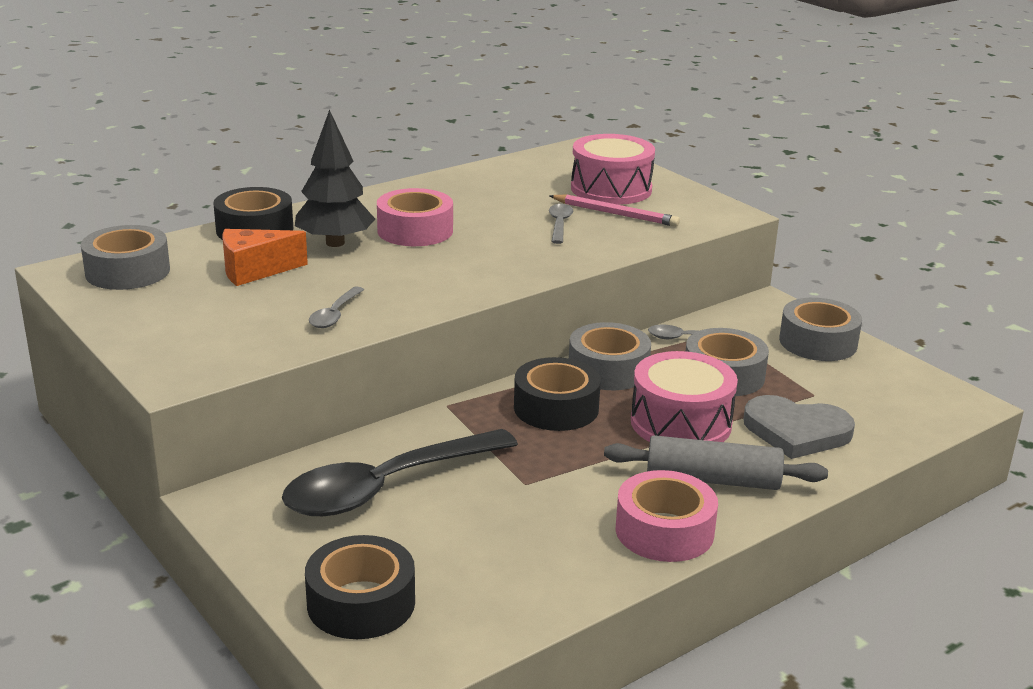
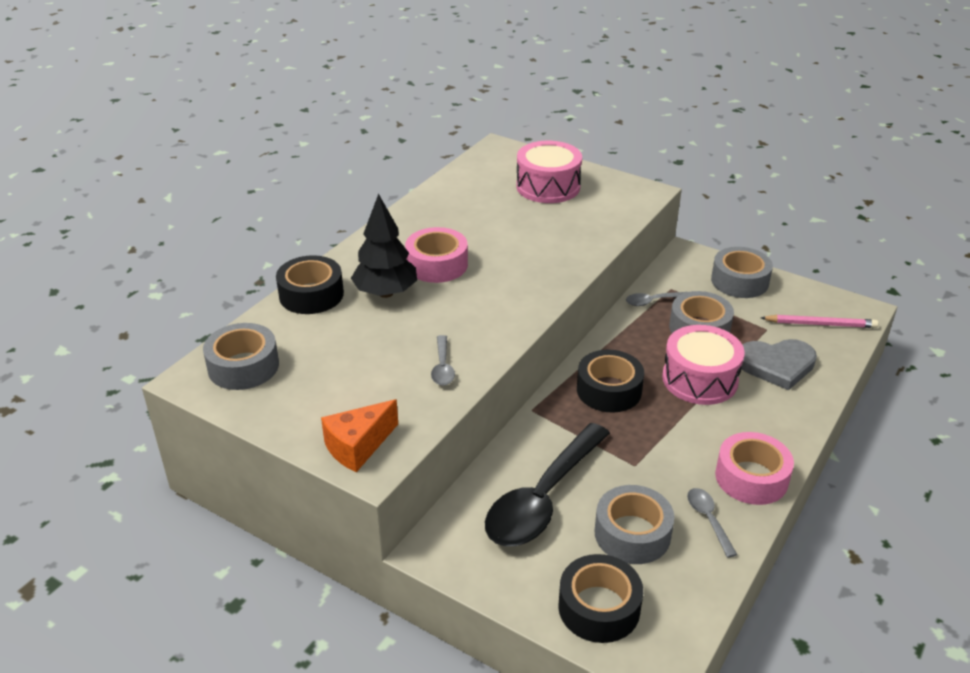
camera: 20 degrees left, 10 degrees up
orange cheese [222,229,308,286] -> orange cheese moved to [321,399,398,472]
pink pencil [549,195,680,227] -> pink pencil moved to [761,315,878,328]
grey spoon [549,204,573,244] -> grey spoon moved to [687,488,737,558]
grey tape [569,322,651,390] -> grey tape moved to [594,485,674,564]
grey rolling pin [604,435,828,490] -> none

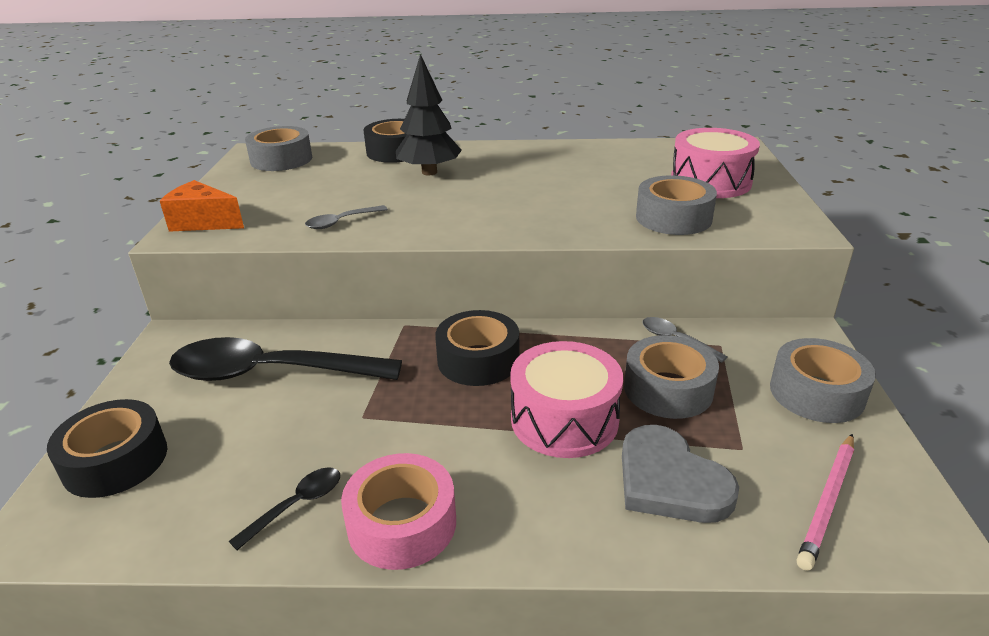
camera: 60 degrees right, 5 degrees down
pink tape [405,227,468,283] -> none
grey tape [594,485,674,564] -> grey tape moved to [636,175,717,235]
grey spoon [687,488,737,558] -> black spoon [229,467,340,550]
pink pencil [761,315,878,328] -> pink pencil turned 60 degrees clockwise [797,434,854,571]

